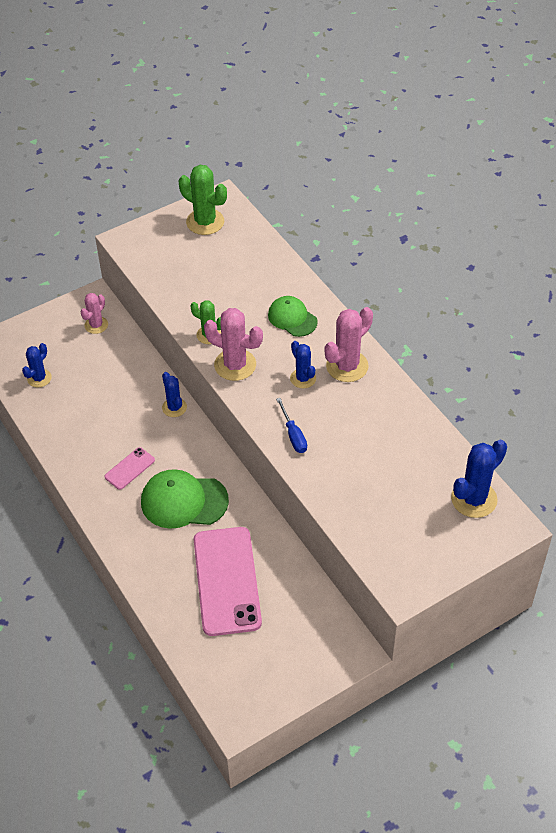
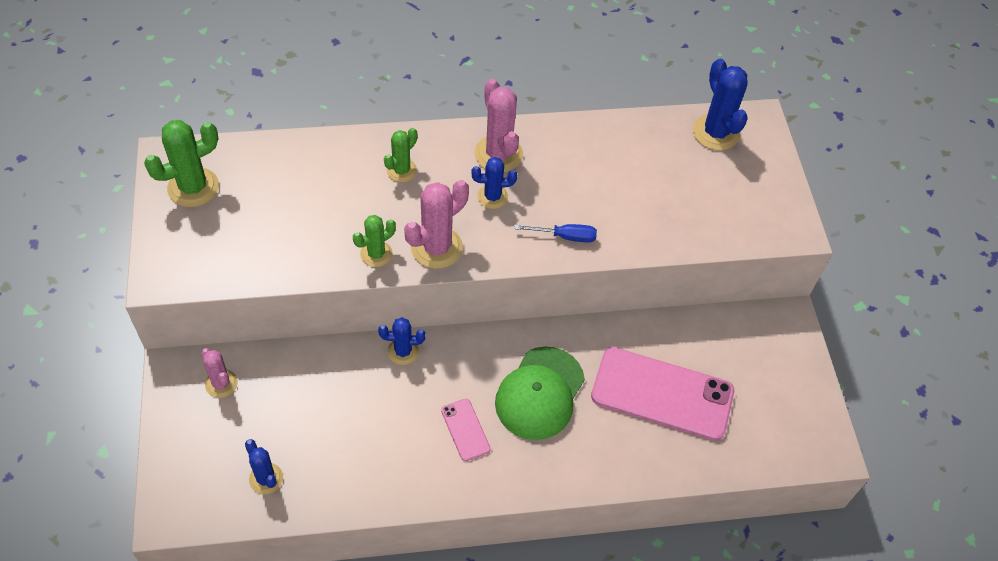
camera: 70 degrees left, 5 degrees up
green cap [268,296,318,337] -> green cactus [384,128,418,182]

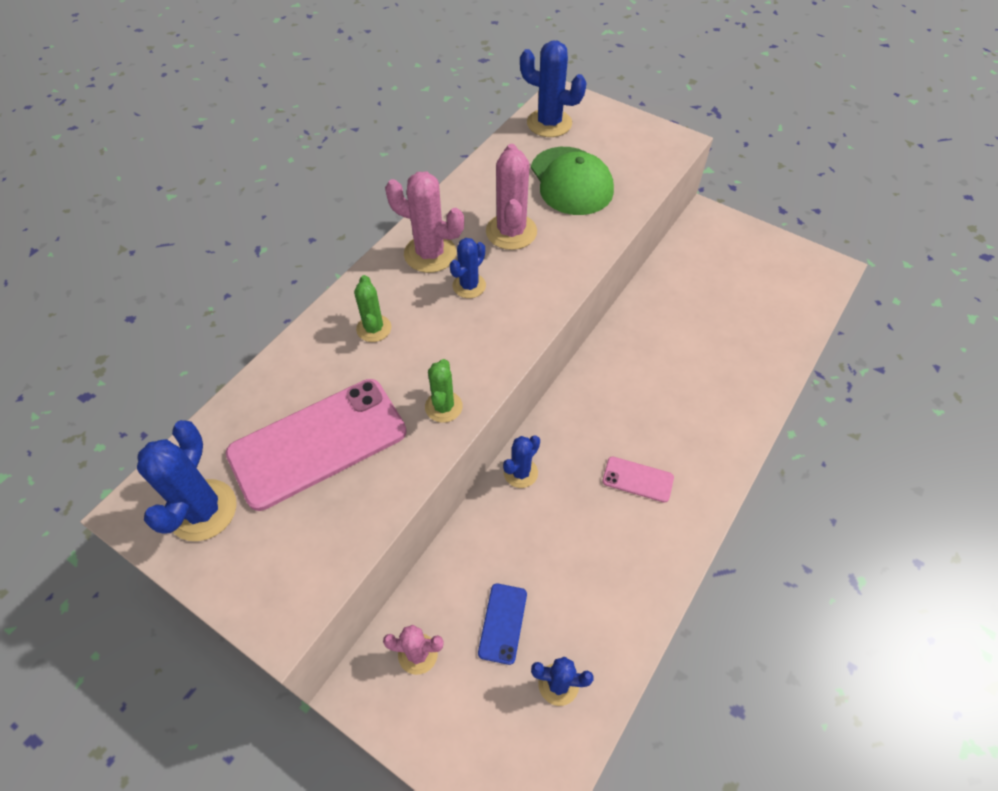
camera: 45 degrees left, 0 degrees up
green cactus [144,120,219,207] -> blue cactus [137,420,236,541]
pink cactus [404,180,469,269] -> pink cactus moved to [486,144,537,250]
green cap [495,346,585,440] -> green cap moved to [531,147,614,215]
blue screwdriver [514,224,597,243] -> none
pink phone [591,347,734,441] -> pink phone moved to [226,379,407,511]
none -> blue phone [478,584,527,665]

